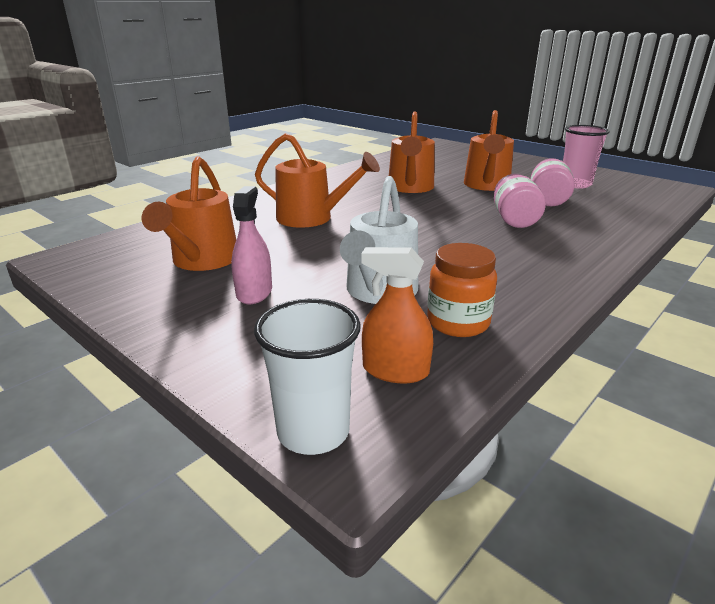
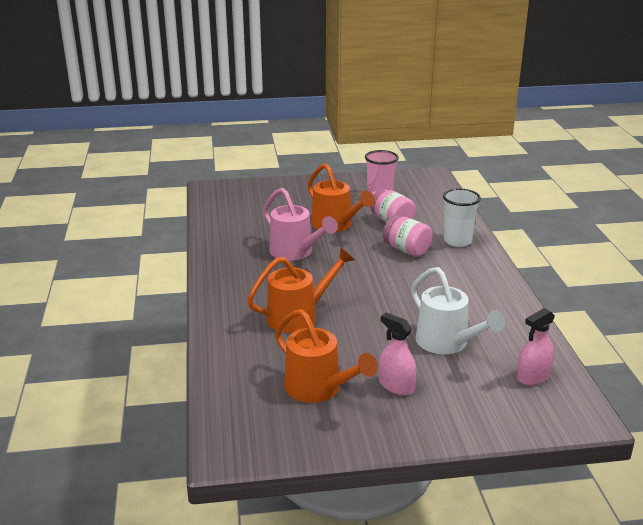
camera: 50 degrees left, 0 degrees up
white cup [254,299,361,455] -> white cup moved to [443,188,481,247]
orange spray bottle [361,247,433,384] -> pink spray bottle [517,308,555,385]
orange watering can [389,111,435,193] -> pink watering can [263,188,338,261]
orange jar [427,243,497,337] -> none

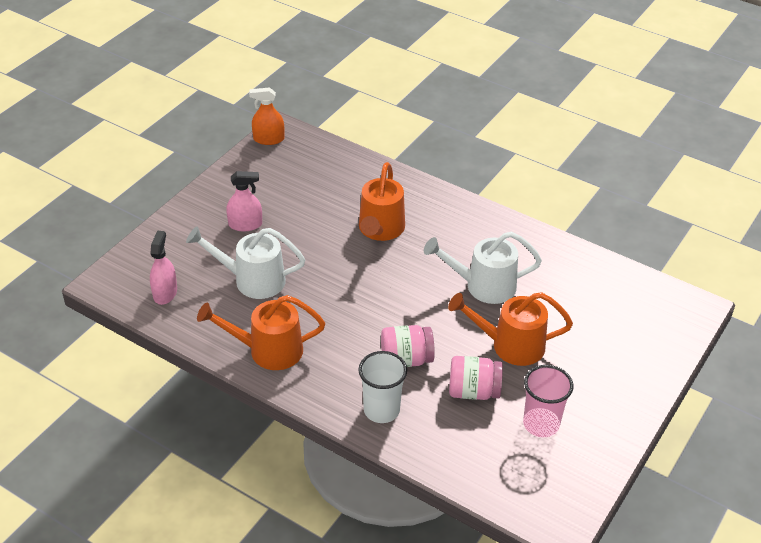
camera: 130 degrees right, 15 degrees up
pink watering can [263,188,338,261] -> white watering can [424,232,542,304]
orange watering can [275,309,378,403] -> orange watering can moved to [197,295,325,370]
none -> orange spray bottle [249,87,284,145]

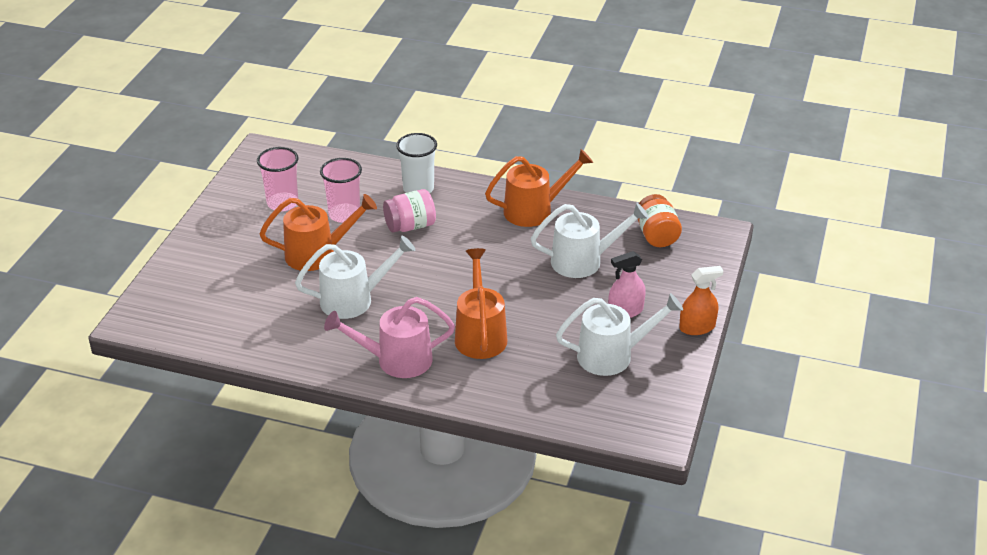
camera: 165 degrees right, 5 degrees down
pink spray bottle [150,231,177,305] -> orange jar [638,194,682,247]
orange spray bottle [249,87,284,145] -> orange spray bottle moved to [679,266,724,335]
pink jar [449,356,503,400] -> pink cup [320,158,362,223]
none -> pink watering can [324,297,455,378]
none -> white watering can [556,293,683,376]

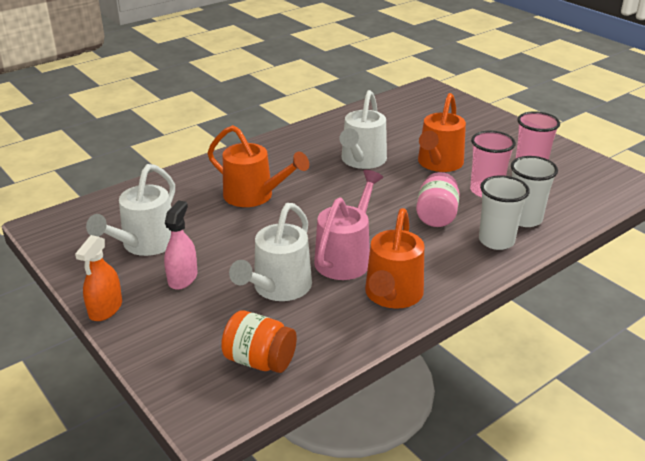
camera: 125 degrees right, 5 degrees down
pink watering can [324,297,455,378] -> pink watering can moved to [314,170,383,280]
none -> white cup [511,156,558,227]

